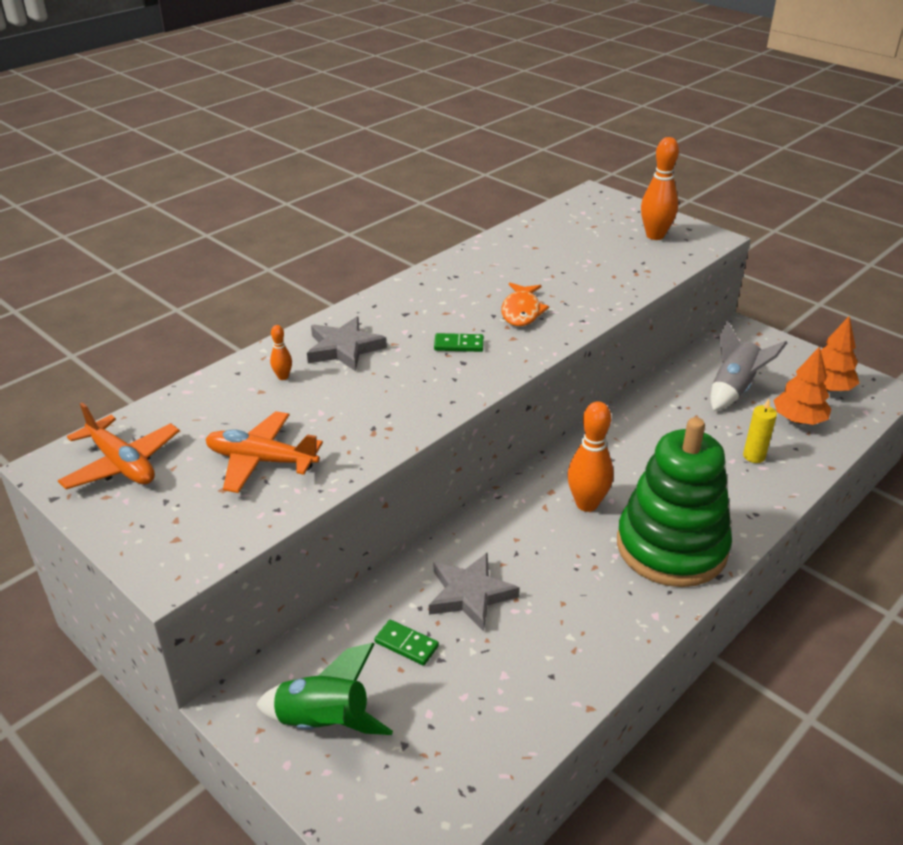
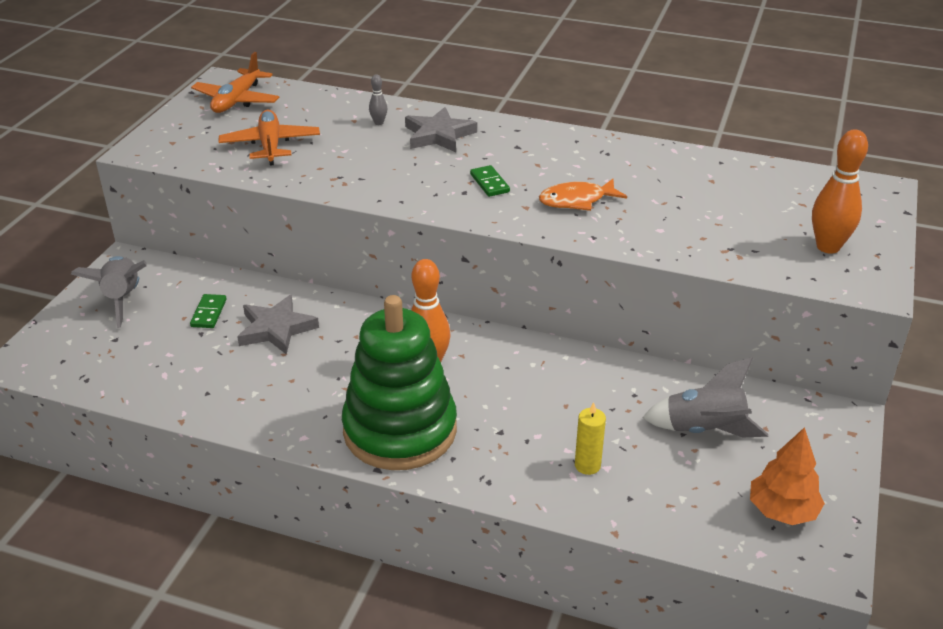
camera: 65 degrees right, 0 degrees up
green rocket [256,643,393,735] -> grey rocket [71,256,147,328]
orange bowling pin [270,325,292,380] -> grey bowling pin [369,74,387,125]
orange tree [773,346,831,425] -> none

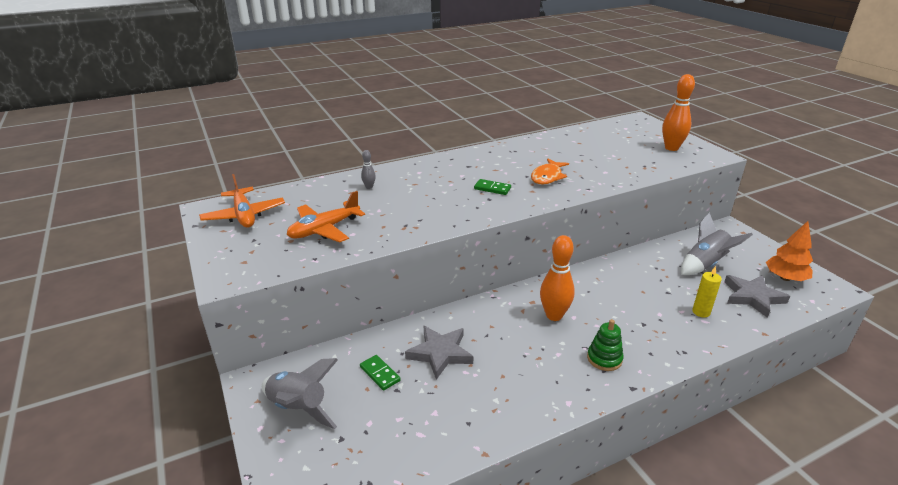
camera: 45 degrees left, 5 degrees down
orange plane [219,110,320,166] -> orange plane turned 75 degrees counterclockwise [287,191,365,243]
green stacking toy [342,295,457,470] -> green stacking toy [587,319,624,371], size x0.40
grey star [405,107,477,152] -> grey star moved to [724,275,790,318]

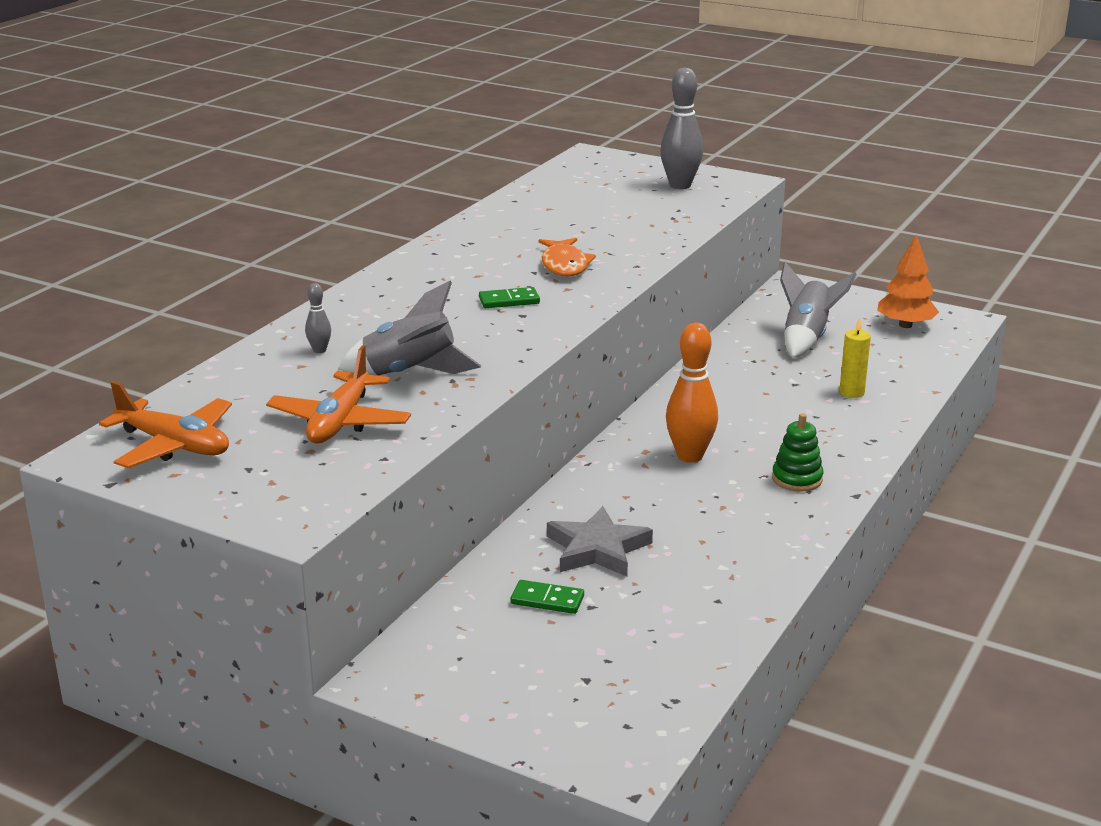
camera: 35 degrees left, 5 degrees down
grey rocket [262,358,338,429] -> grey rocket moved to [338,281,481,375]
orange bowling pin [662,74,695,151] -> grey bowling pin [660,68,703,189]
grey star [724,275,790,318] -> none

